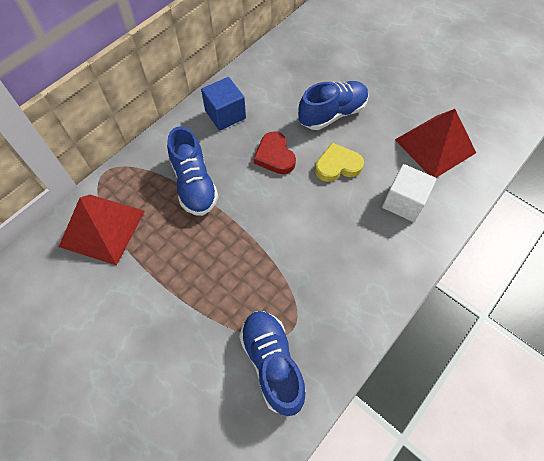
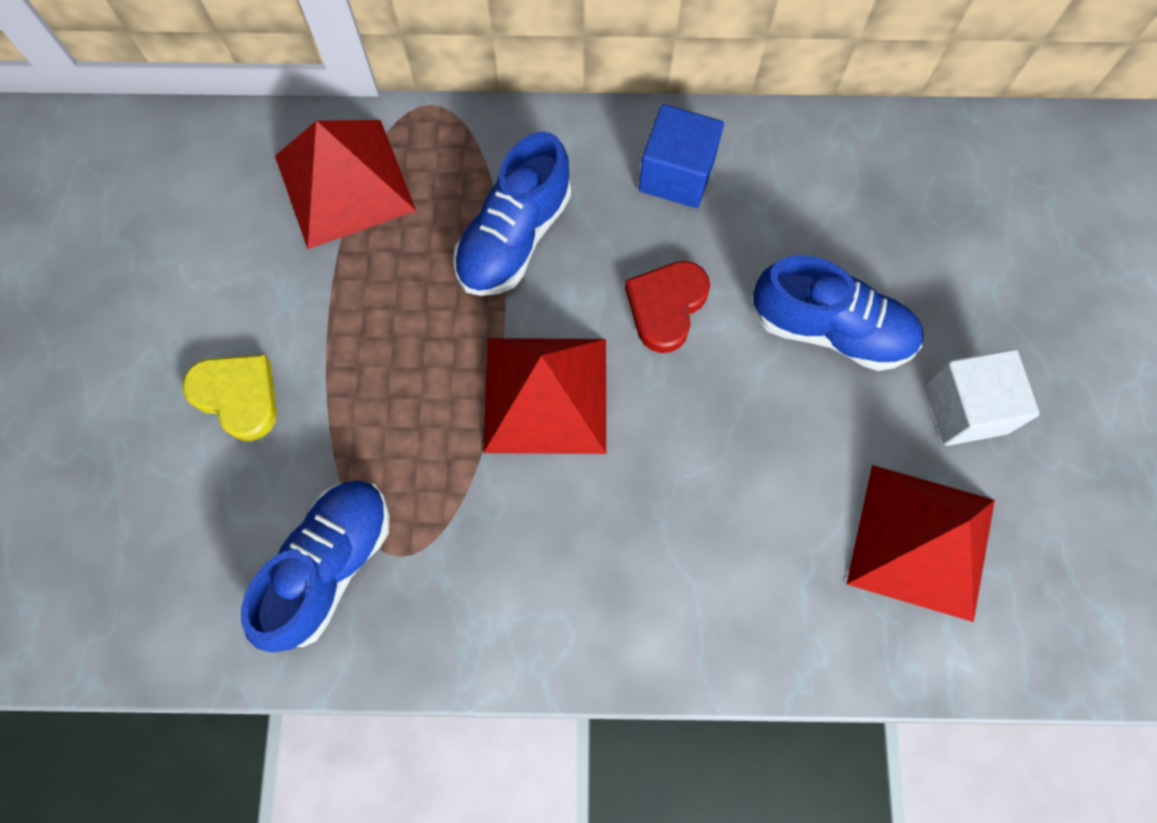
camera: 50 degrees right, 10 degrees up
yellow heart [315,143,364,182] -> yellow heart moved to [182,355,277,441]
white cube [382,164,437,222] -> white cube moved to [925,349,1040,446]
none -> red pyramid [483,338,606,454]

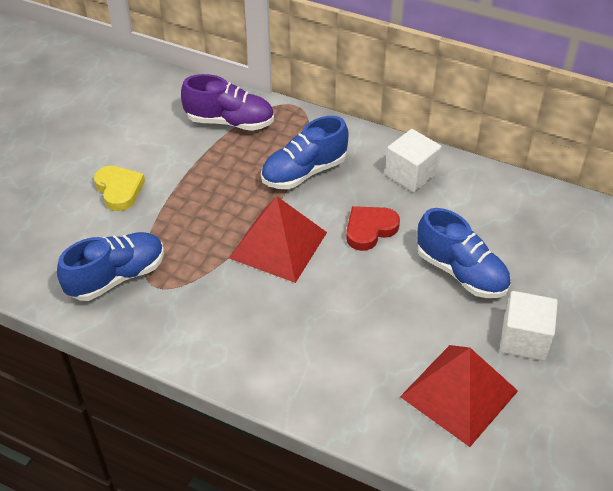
camera: 25 degrees right, 25 degrees down
red pyramid [275,120,416,249] -> purple shoe [181,74,274,131]
blue cube [639,104,724,208] -> white cube [385,129,442,192]

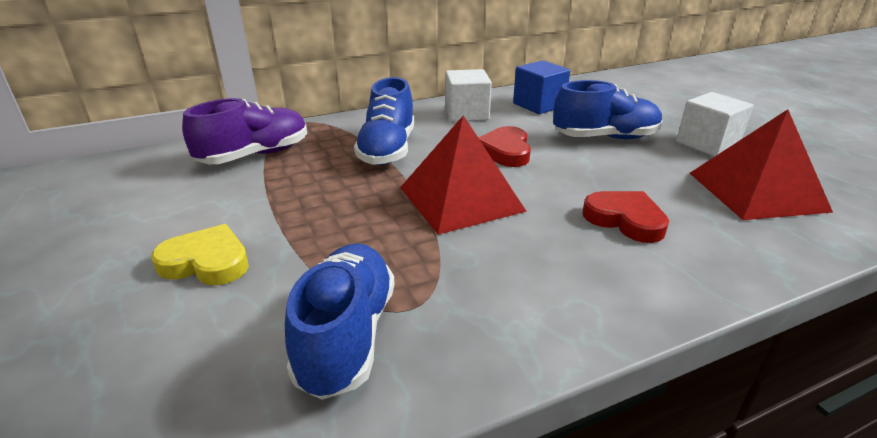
camera: 50 degrees left, 15 degrees down
none -> blue cube [513,60,570,114]
none -> red heart [583,191,669,243]

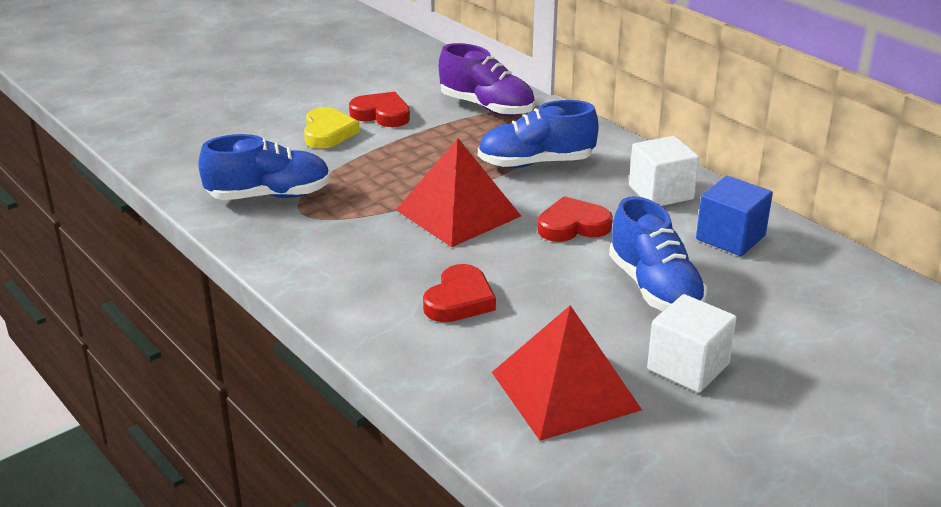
camera: 75 degrees right, 0 degrees up
none -> red heart [349,92,410,127]

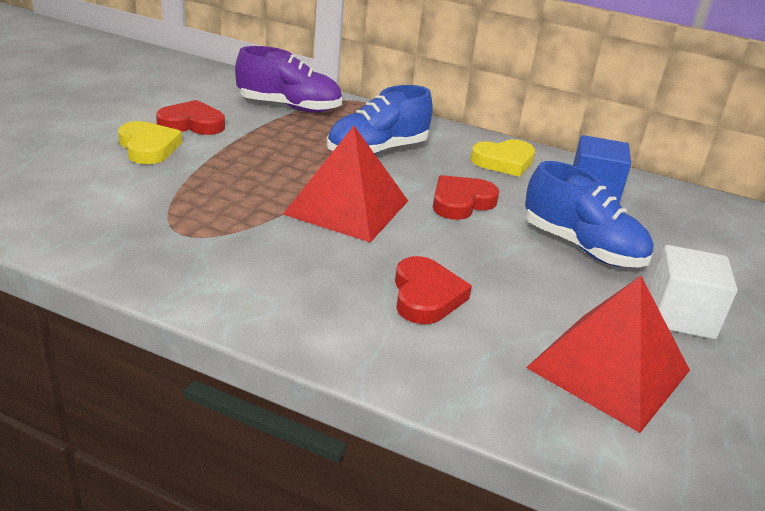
camera: 30 degrees left, 0 degrees up
blue shoe [198,134,331,200] -> none
white cube [629,136,699,206] -> yellow heart [470,139,535,177]

